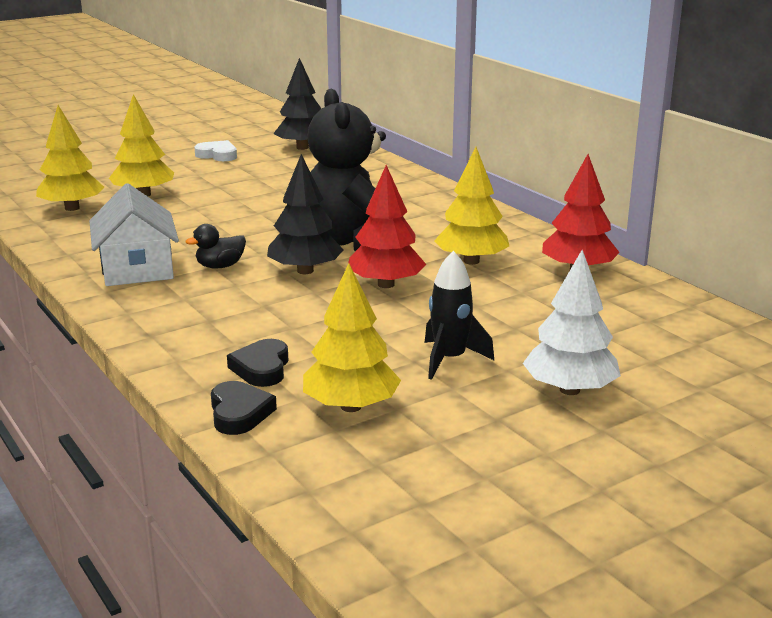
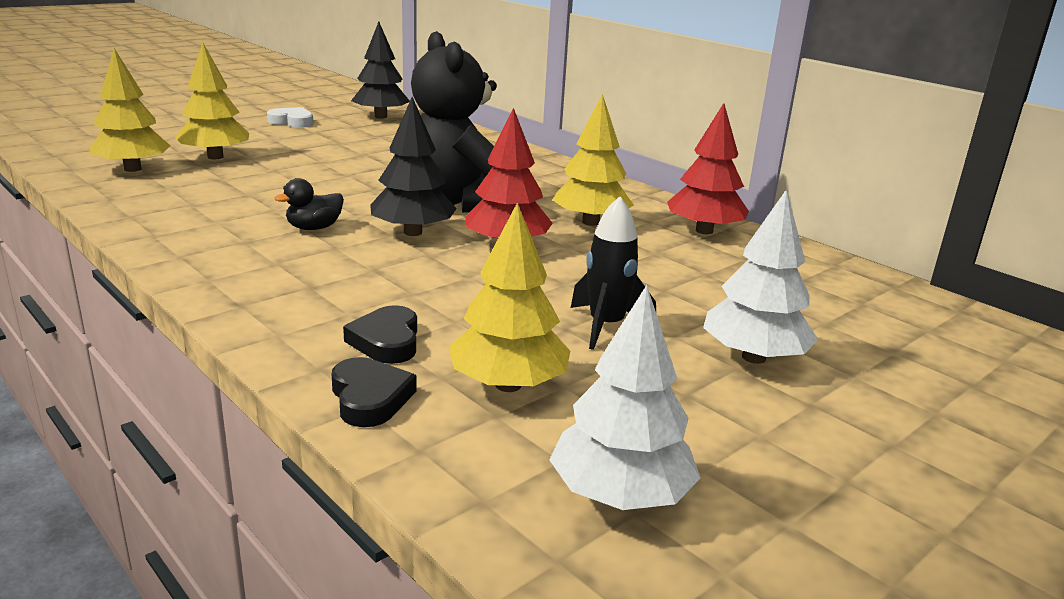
camera: 10 degrees left, 0 degrees up
white house [89,183,179,286] -> none
none -> white tree [549,285,701,510]

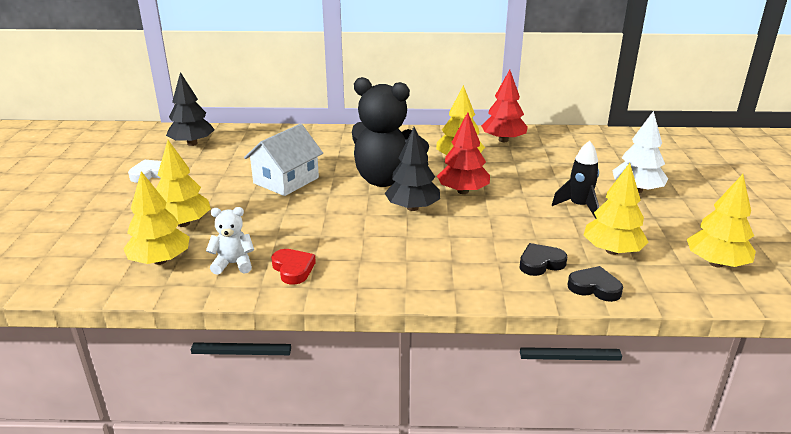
camera: 45 degrees left, 5 degrees up
black duck [275,178,344,230] -> none
black heart [343,305,417,364] -> black heart turned 120 degrees clockwise [520,243,567,276]
white tree [549,285,701,510] -> yellow tree [687,174,756,267]
none -> white teddy bear [206,207,254,275]
none -> white house [244,124,323,196]
none -> red heart [271,249,316,285]

